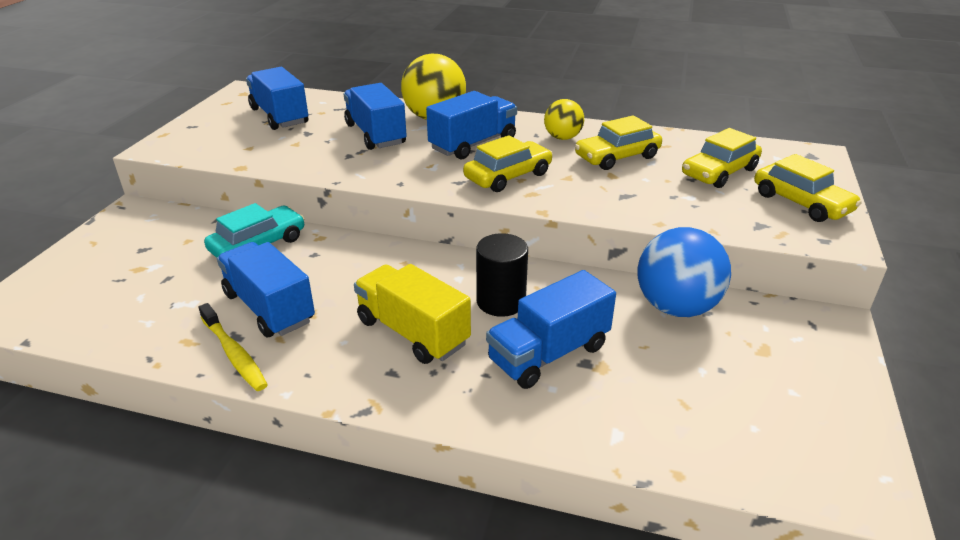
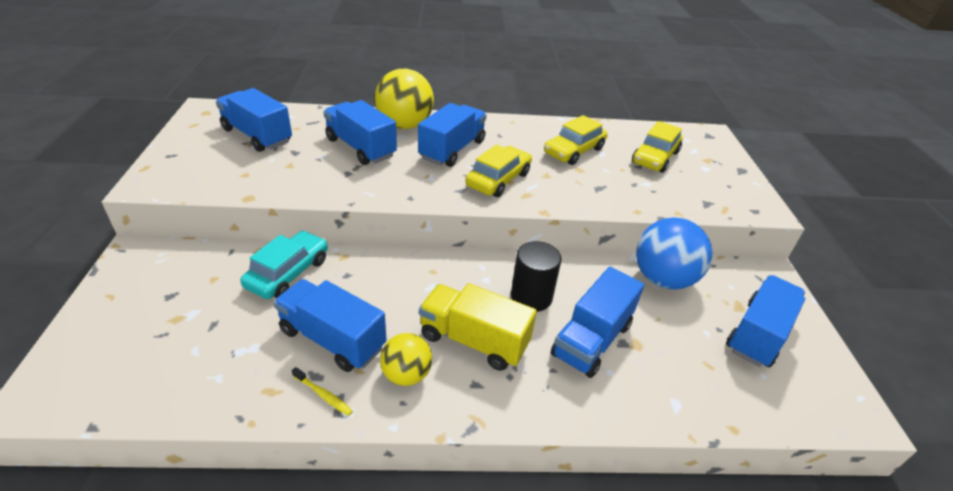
camera: 20 degrees left, 5 degrees up
yellow toothbrush [198,303,268,391] -> yellow toothbrush [292,367,353,416], size x0.59
yellow ball [544,99,584,140] -> yellow ball moved to [380,333,432,386]
yellow car [754,154,862,222] -> none
none -> blue truck [726,275,805,367]

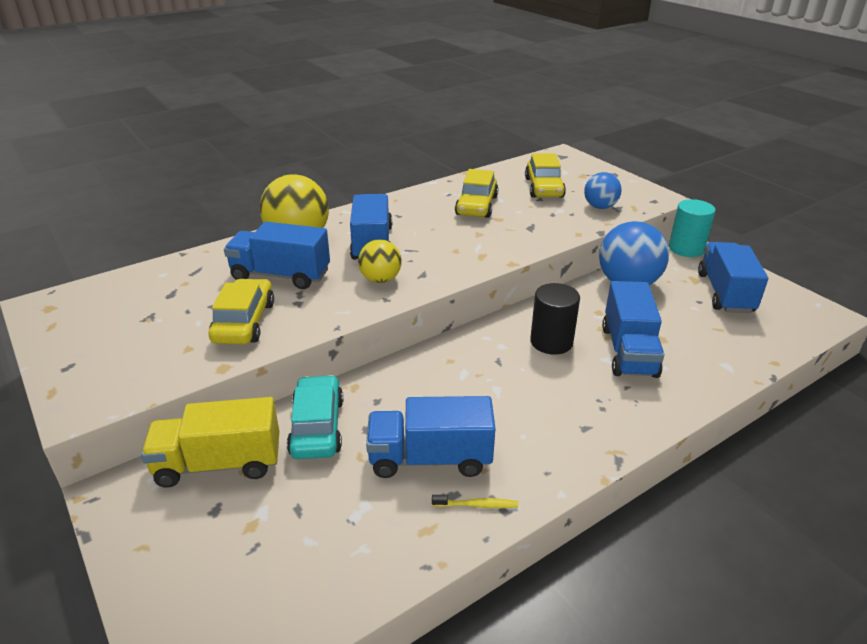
camera: 30 degrees left, 5 degrees down
blue truck [216,88,292,152] -> none
yellow ball [380,333,432,386] -> yellow ball moved to [358,239,402,283]
yellow truck [419,283,537,371] -> yellow truck moved to [141,397,279,488]
yellow car [465,145,532,197] -> yellow car moved to [209,279,274,344]
none -> blue ball [584,172,622,209]
none -> turquoise cylinder [669,199,716,257]

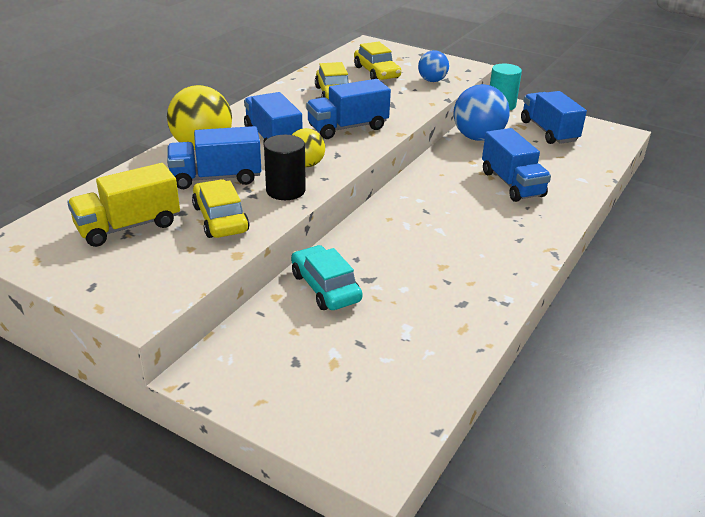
camera: 25 degrees left, 0 degrees up
yellow truck [141,397,279,488] -> yellow truck moved to [67,163,180,247]
blue truck [366,396,496,478] -> blue truck moved to [306,79,391,139]
yellow toothbrush [432,495,519,508] -> none
black cylinder [530,283,580,355] -> black cylinder moved to [264,135,306,200]

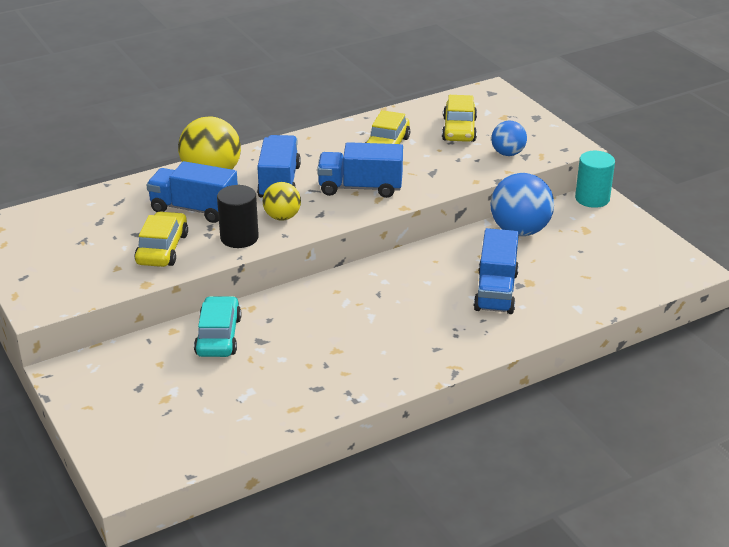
camera: 30 degrees right, 0 degrees up
yellow truck [67,163,180,247] -> none
blue truck [521,91,587,144] -> none

